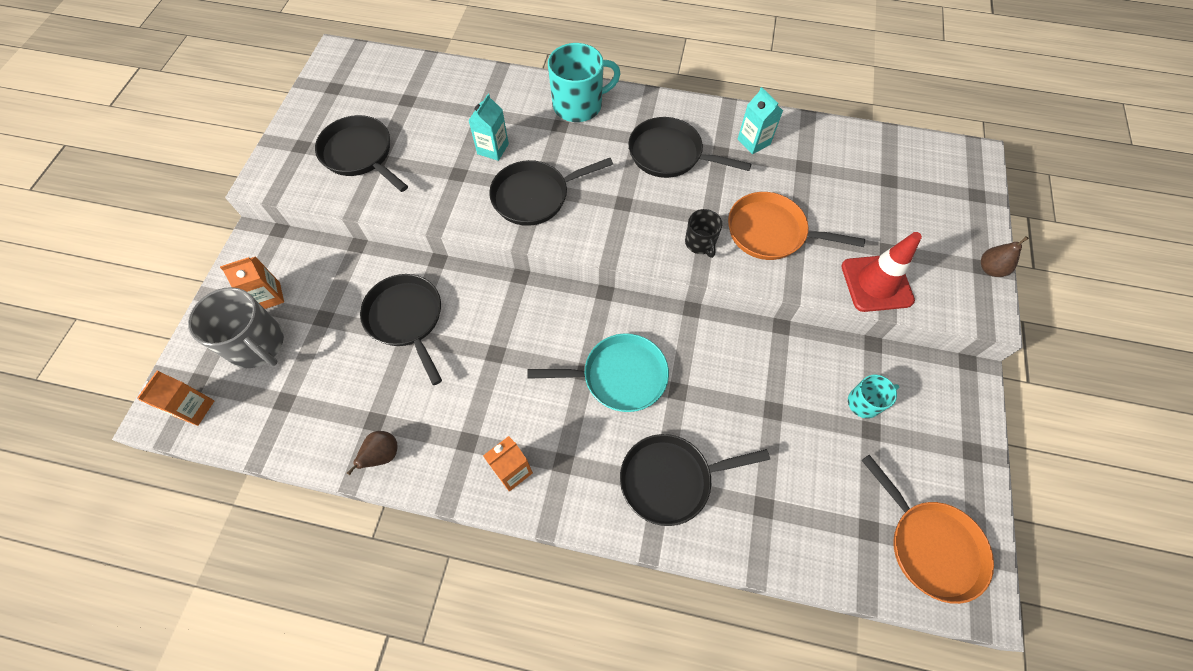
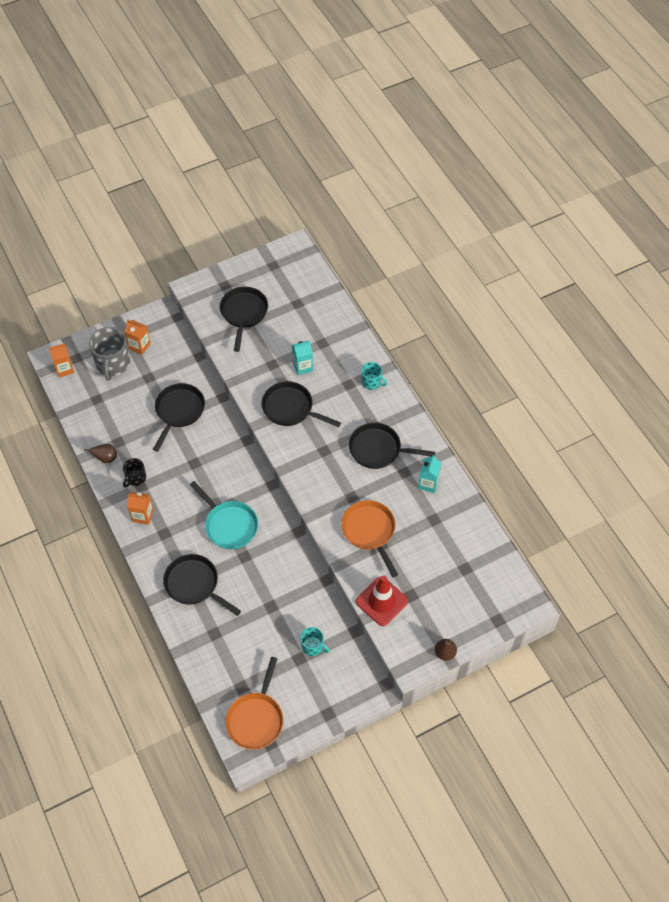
camera: 50 degrees right, 5 degrees down
turquoise mug [548,43,621,122] -> turquoise mug [361,362,387,390], size x0.55
black pan [628,117,752,178] -> black pan turned 60 degrees counterclockwise [349,423,435,469]
black mug [685,209,722,258] -> black mug moved to [123,458,146,487]

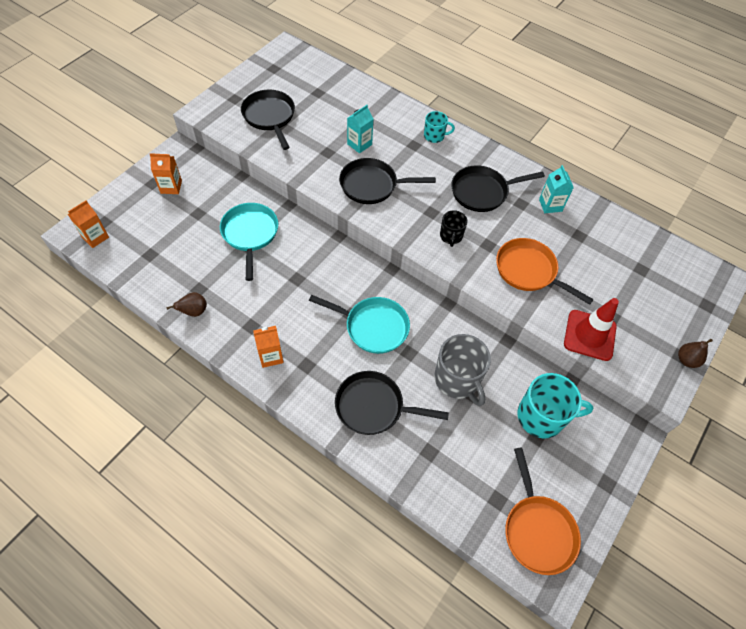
camera: 30 degrees left, 0 degrees up
grey mug [89,327,130,381] -> grey mug moved to [434,334,491,406]
black mug [123,458,146,487] -> black mug moved to [440,210,468,247]
black pan [153,383,205,451] -> turquoise pan [220,203,278,281]
turquoise mug [301,627,330,656] -> turquoise mug [517,373,593,438], size x1.81

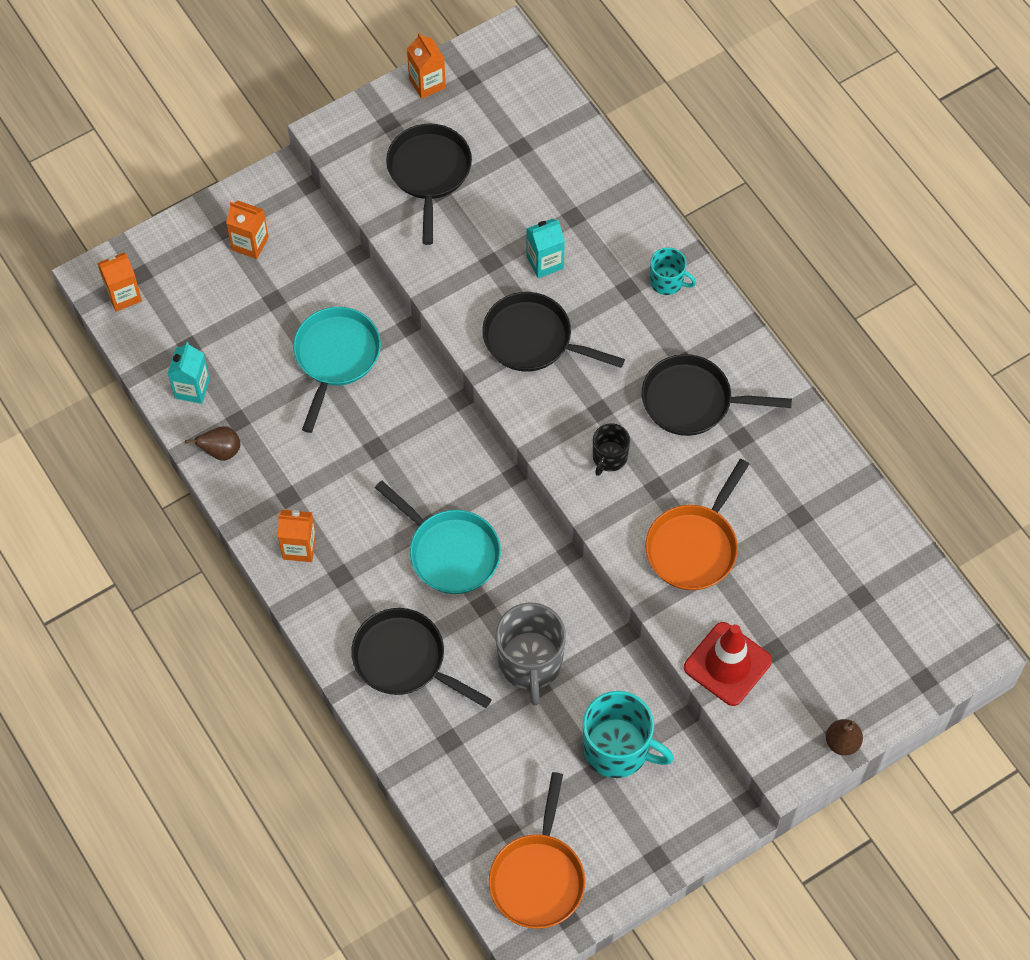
camera: 25 degrees right, 5 degrees up
orange pan [496,238,594,305] -> orange pan turned 120 degrees counterclockwise [645,459,749,590]
turquoise carton [539,165,574,213] -> turquoise carton moved to [168,342,210,404]
none -> orange carton [407,33,446,99]

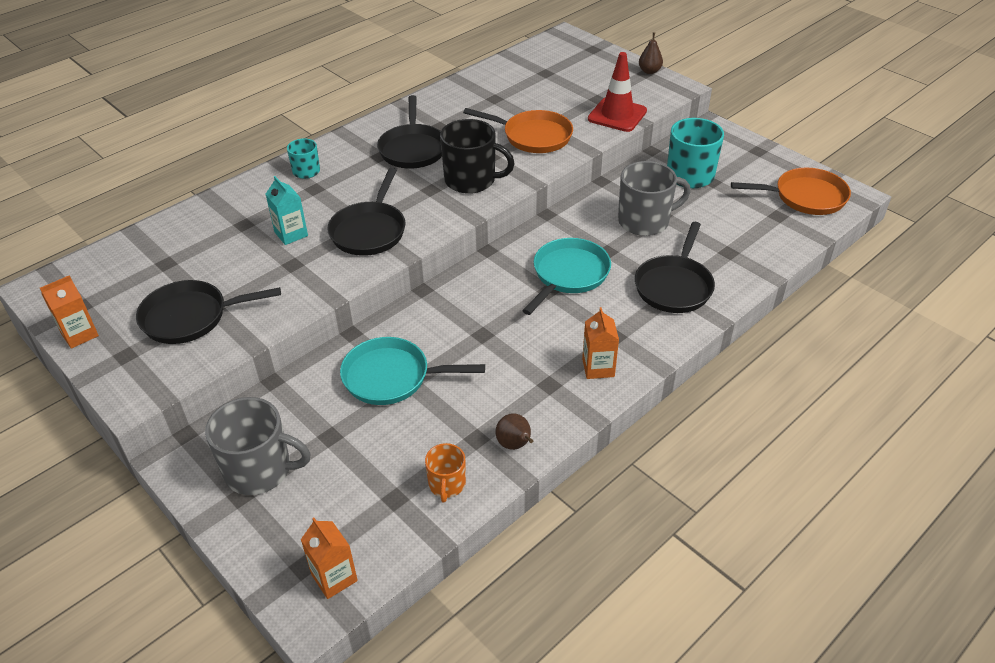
camera: 100 degrees left, 20 degrees down
turquoise carton [168,342,210,404] -> orange mug [425,443,466,502]
orange carton [226,201,269,259] -> grey mug [205,397,311,495]
black mug [593,423,630,476] -> black mug [440,119,515,194], size x1.81

